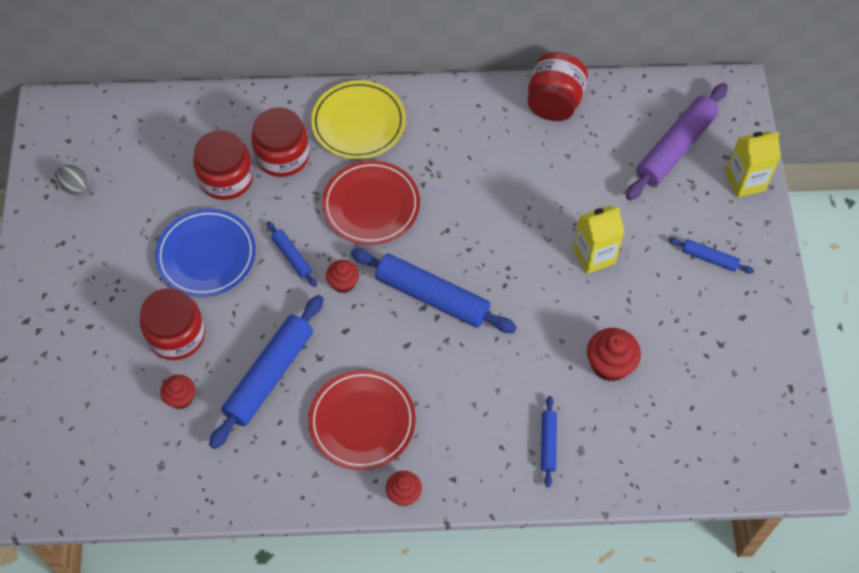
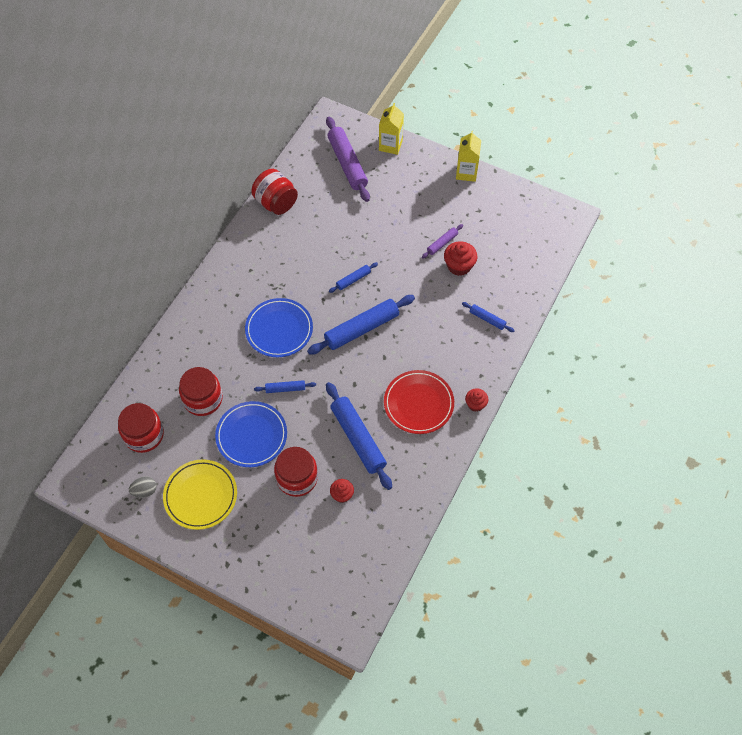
camera: 60 degrees left, 0 degrees up
red jar [251,107,310,177] -> red jar moved to [118,403,164,453]
yellow plate [311,80,406,159] -> yellow plate moved to [163,459,237,530]
red plate [322,160,420,245] -> blue plate [245,298,313,357]
red cupcake [326,260,359,293] -> none
yellow carton [573,205,624,274] -> yellow carton moved to [456,131,481,182]
blue rolling pin [668,237,754,274] -> blue rolling pin moved to [329,262,378,293]
none -> purple rolling pin [422,224,463,258]

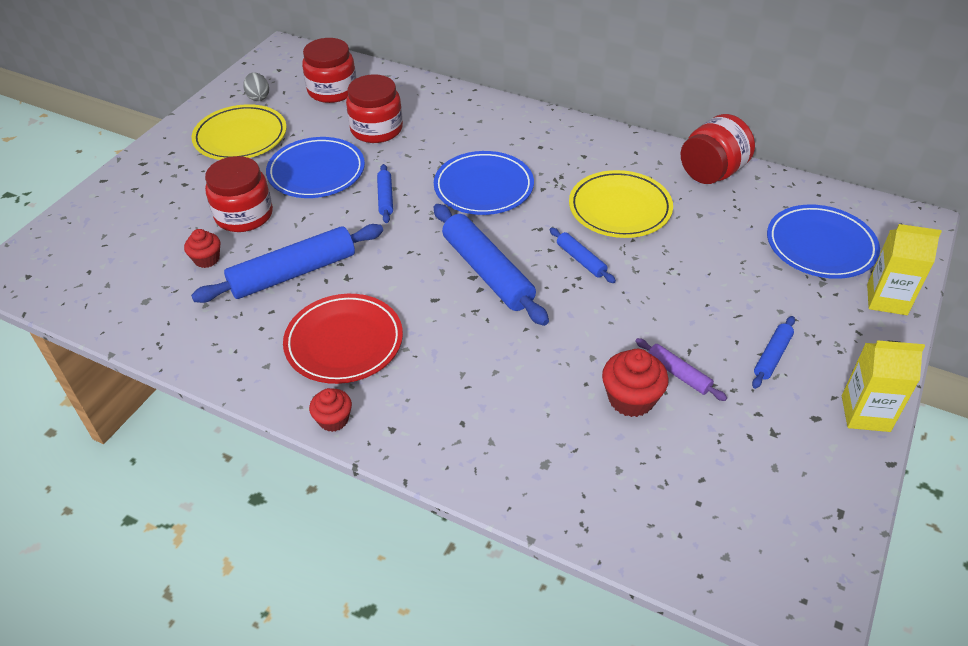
camera: 90 degrees right, 15 degrees down
purple rolling pin [326,117,370,202] -> blue plate [767,205,880,279]
blue rolling pin [462,302,515,332] -> blue rolling pin moved to [752,316,795,389]
none -> yellow plate [569,170,673,238]

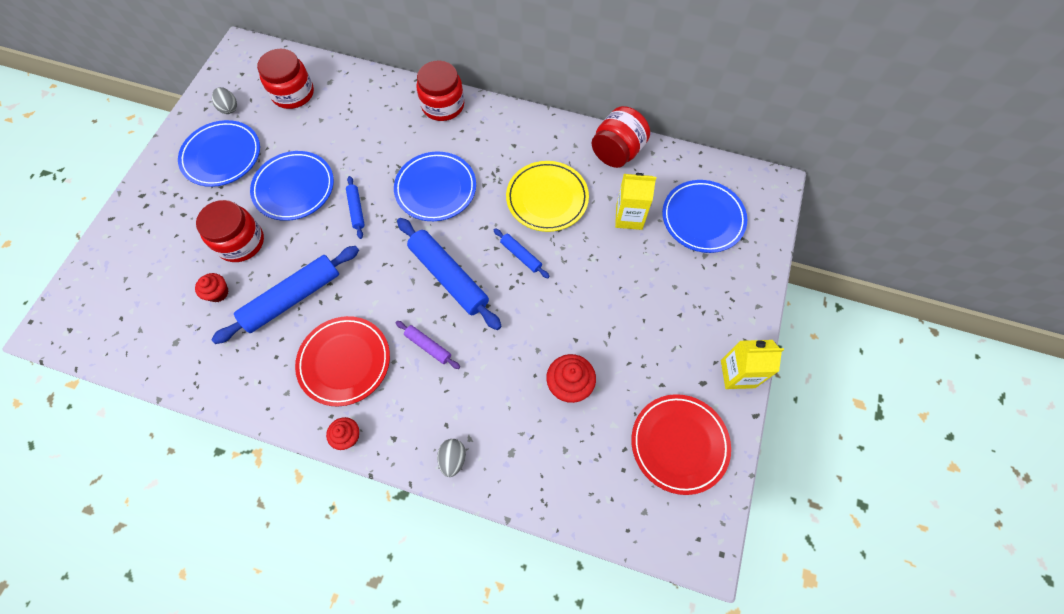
camera: 10 degrees left, 20 degrees up
yellow plate [191,104,287,160] -> blue plate [178,120,260,187]
red jar [346,74,403,143] -> red jar moved to [416,61,464,121]
purple rolling pin [635,338,727,401] -> purple rolling pin moved to [396,321,460,369]
blue rolling pin [752,316,795,389] -> none
yellow carton [867,224,942,315] -> yellow carton moved to [615,173,656,230]
none -> grey egg [437,439,466,477]
none -> red plate [631,394,731,495]

